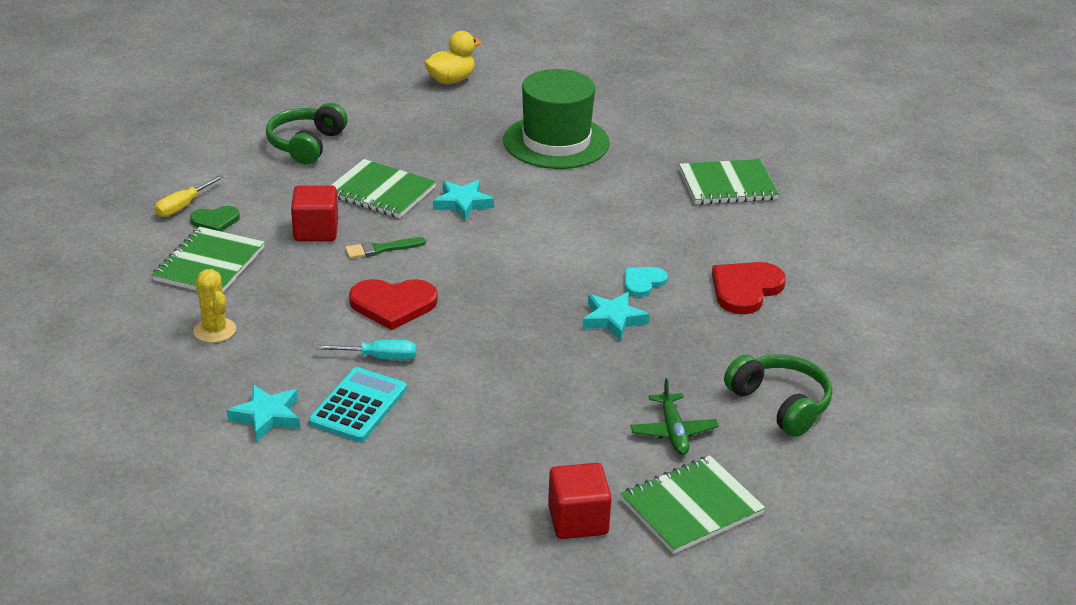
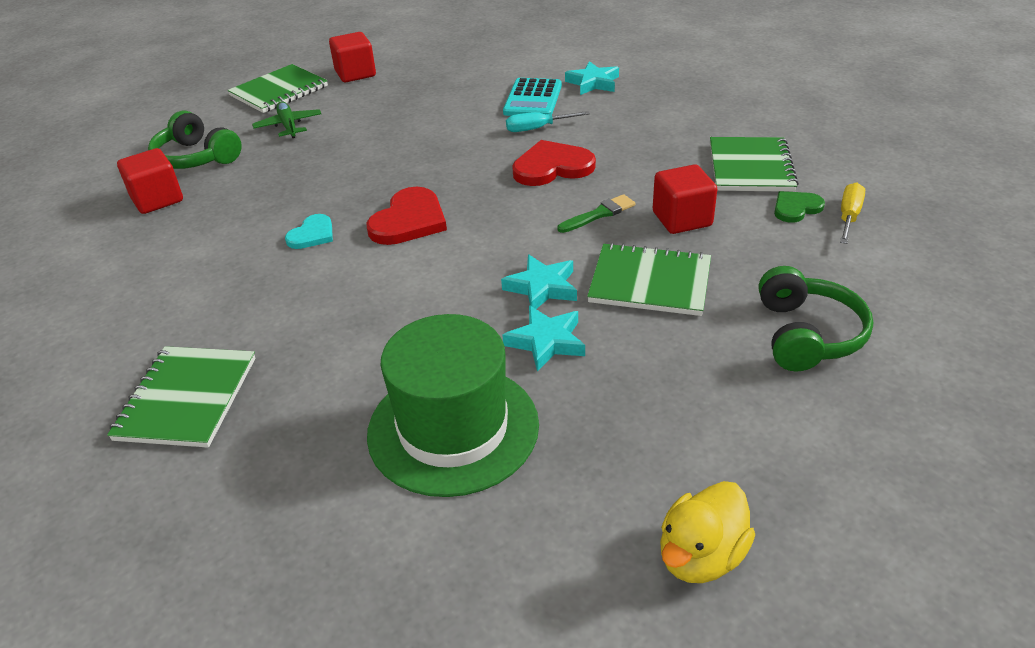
camera: 170 degrees right, 5 degrees up
yellow cactus [194,269,236,343] -> none
turquoise star [582,292,650,341] -> turquoise star moved to [502,306,585,372]
green notebook [679,159,779,205] -> green notebook turned 60 degrees counterclockwise [107,346,255,448]
red heart [712,262,786,314] -> red heart moved to [367,187,447,245]
none -> red cube [117,148,183,214]

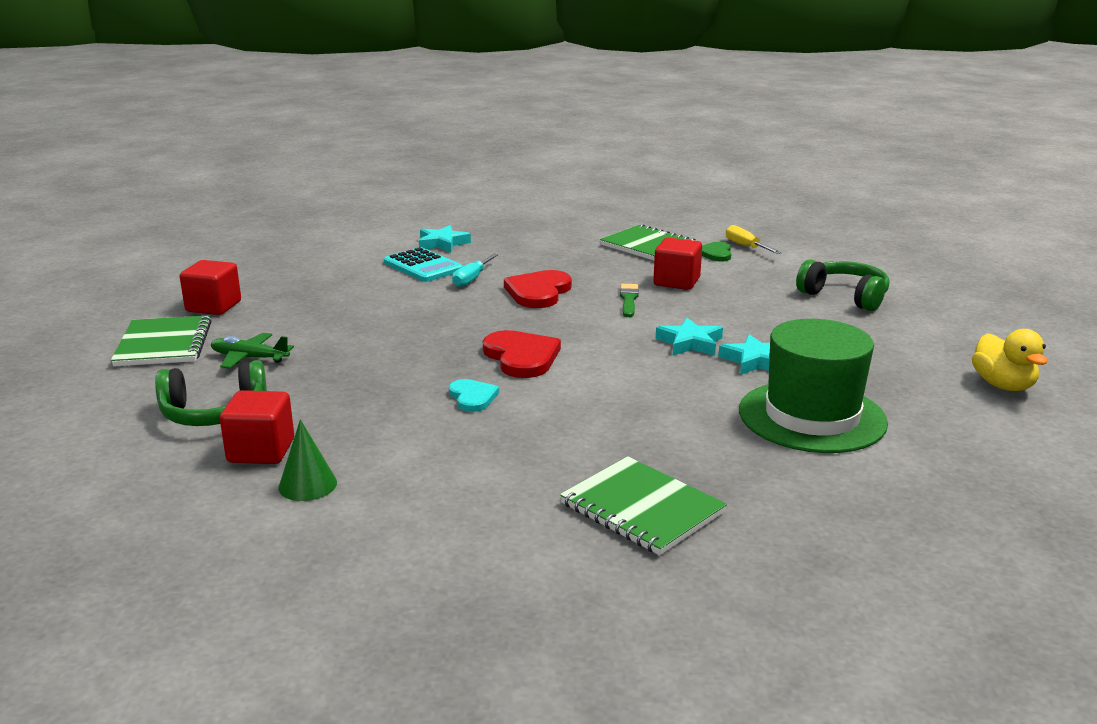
camera: 55 degrees left, 15 degrees down
green notebook [587,243,711,316] -> none
none -> green cone [278,419,337,501]

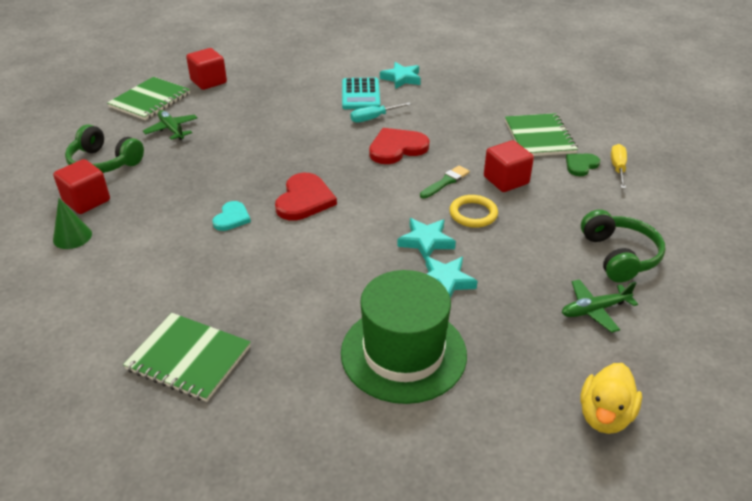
camera: 40 degrees right, 15 degrees up
green notebook [560,456,727,555] -> green notebook turned 60 degrees counterclockwise [123,313,251,402]
none -> yellow ring [449,195,498,228]
none -> green plane [562,279,638,333]

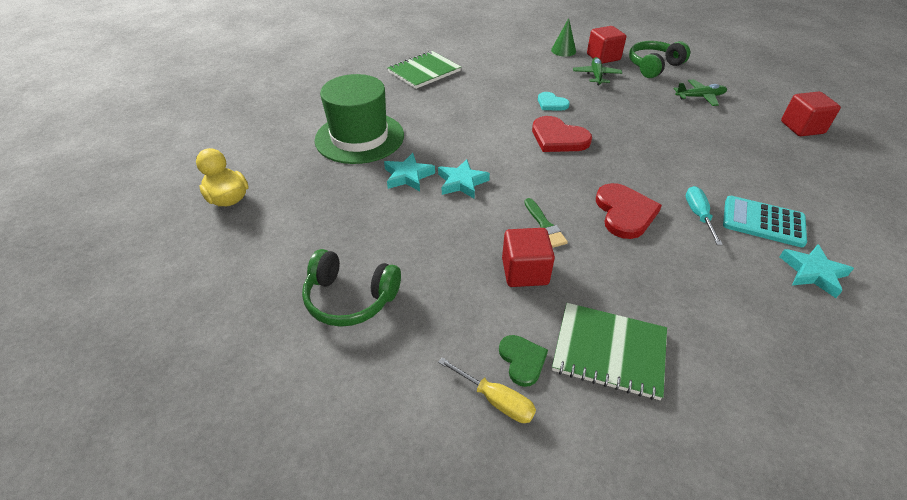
camera: 115 degrees right, 5 degrees up
green notebook [107,77,190,120] -> none
yellow ring [449,195,498,228] -> none
green plane [562,279,638,333] -> green plane moved to [573,57,622,85]

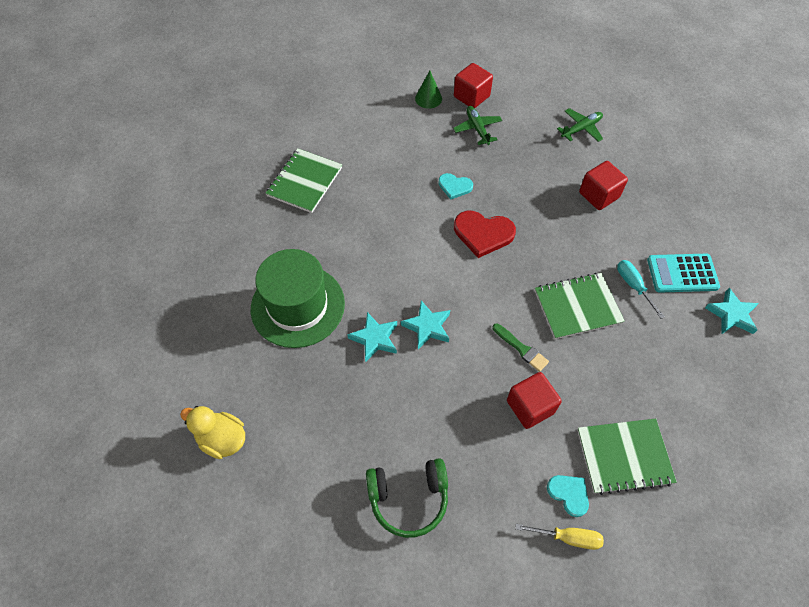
camera: 25 degrees left, 15 degrees up
green heart [499,335,548,387] -> turquoise heart [547,475,589,517]
red heart [596,183,662,239] -> green notebook [535,273,625,339]
green headphones [629,41,690,78] -> none
red cube [781,92,841,136] -> red cube moved to [579,161,628,210]

